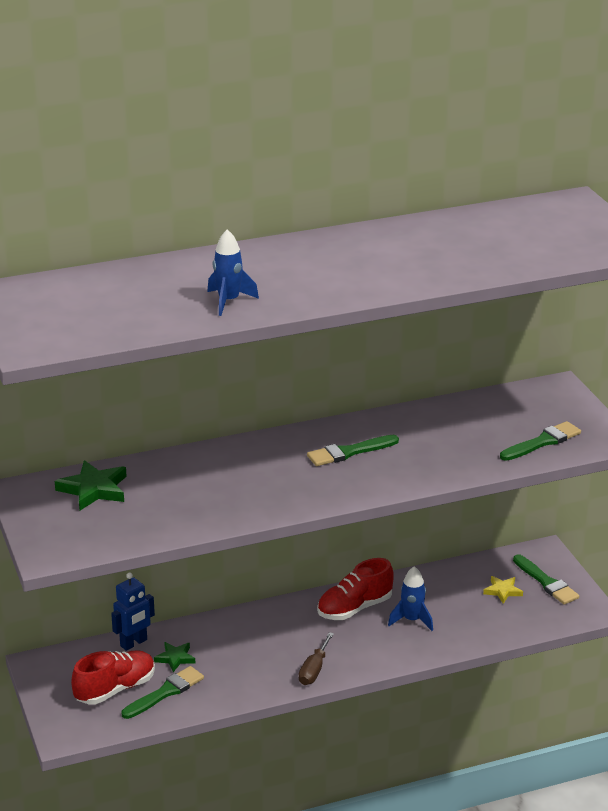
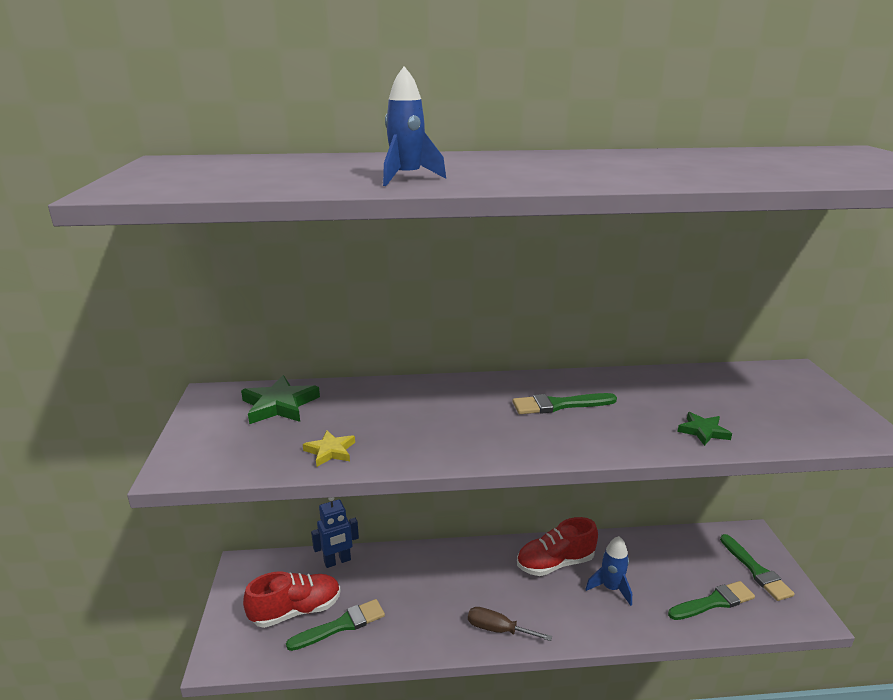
camera: 15 degrees right, 5 degrees down
green star [154,642,195,672] -> green star moved to [677,412,732,446]
brown screwdriver [299,632,334,685] -> brown screwdriver turned 75 degrees clockwise [468,607,552,641]
yellow star [483,576,523,604] -> yellow star moved to [303,430,355,467]
green brush [500,421,581,461] -> green brush moved to [668,581,755,620]

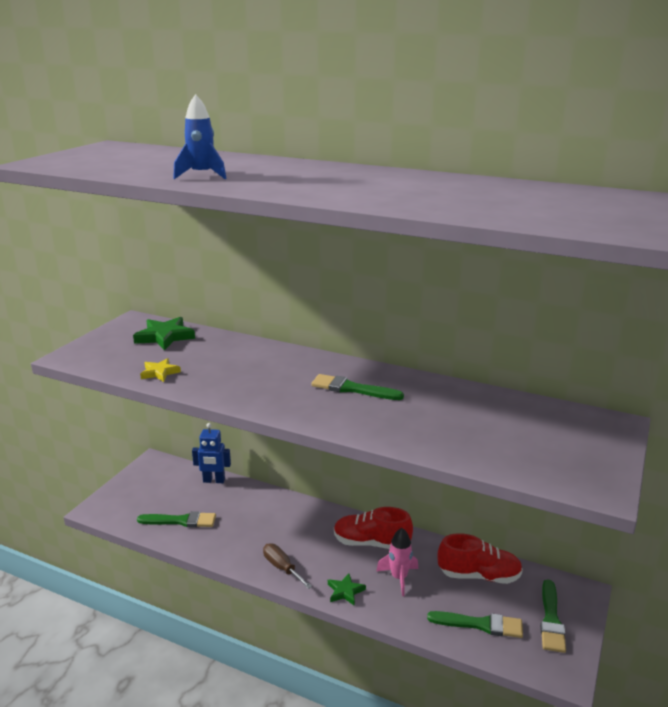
camera: 30 degrees right, 0 degrees up
red shoe [243,571,340,628] -> red shoe moved to [438,533,523,584]
blue rocket [585,536,632,606] -> pink rocket [376,528,418,596]
green star [677,412,732,446] -> green star moved to [328,573,366,606]

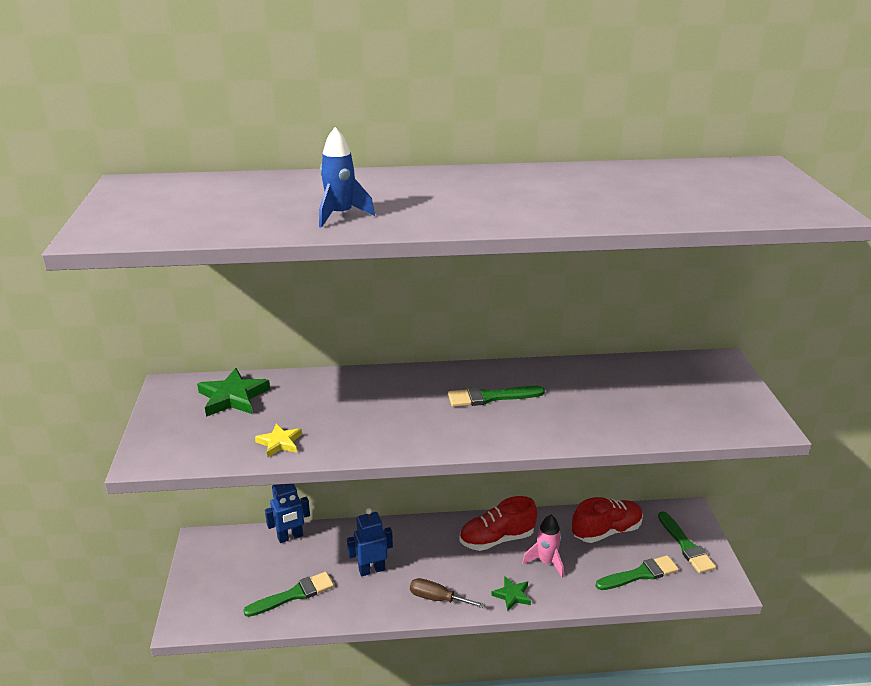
camera: 30 degrees left, 5 degrees up
none -> blue robot [347,508,393,576]

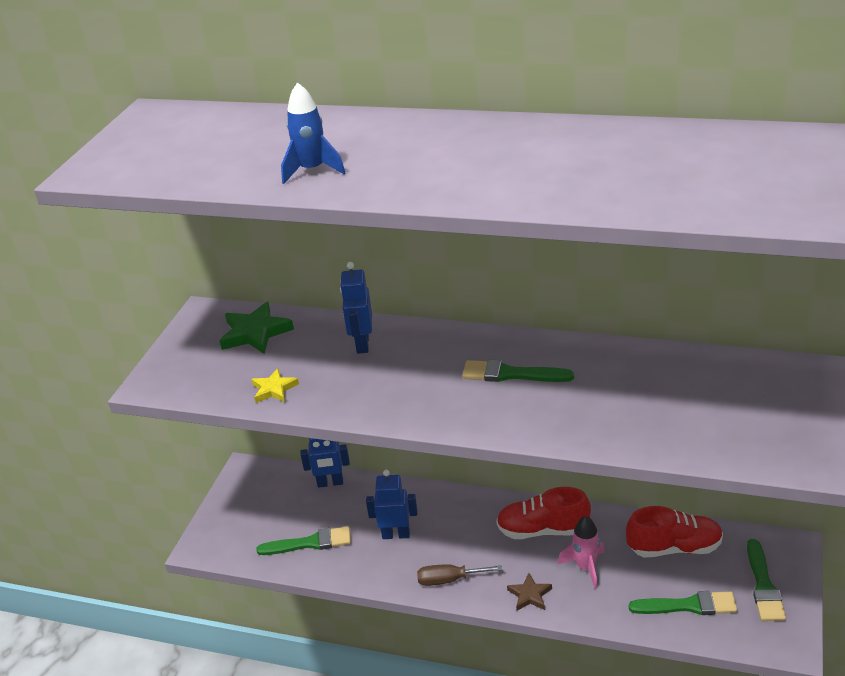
camera: 25 degrees right, 5 degrees up
brown screwdriver [410,578,485,608] -> brown screwdriver turned 45 degrees counterclockwise [417,564,502,586]
green star [491,576,531,611] -> brown star [507,573,552,611]
none -> blue robot [340,262,372,354]

